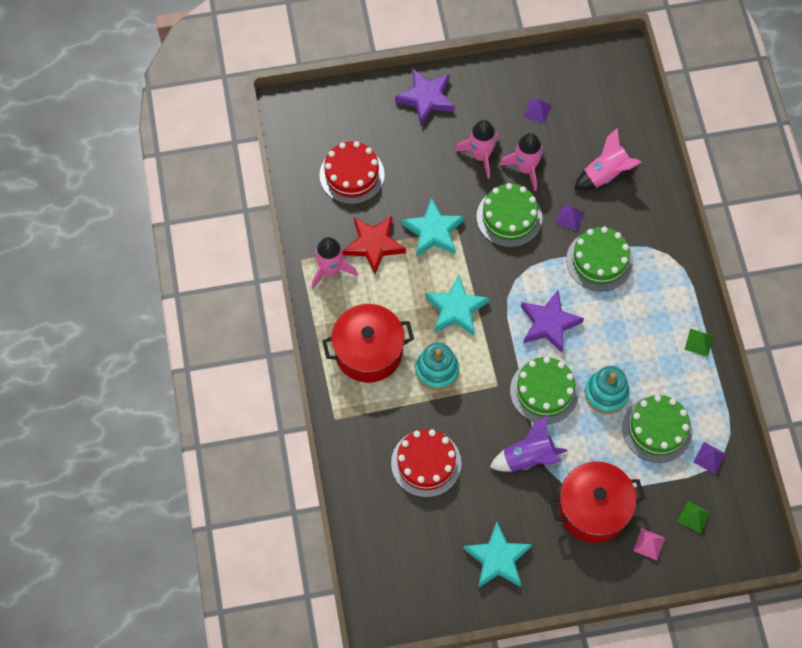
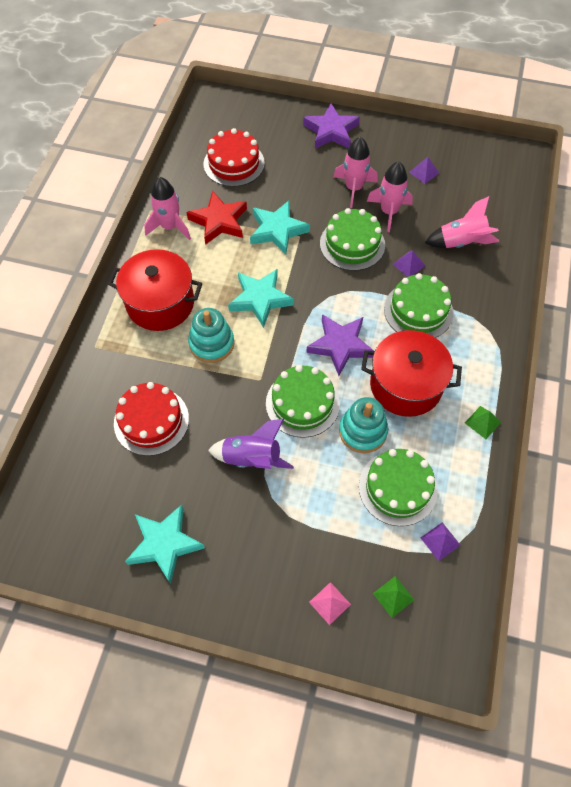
camera: 25 degrees right, 5 degrees down
red pot [550,461,645,543] -> red pot moved to [361,330,462,417]

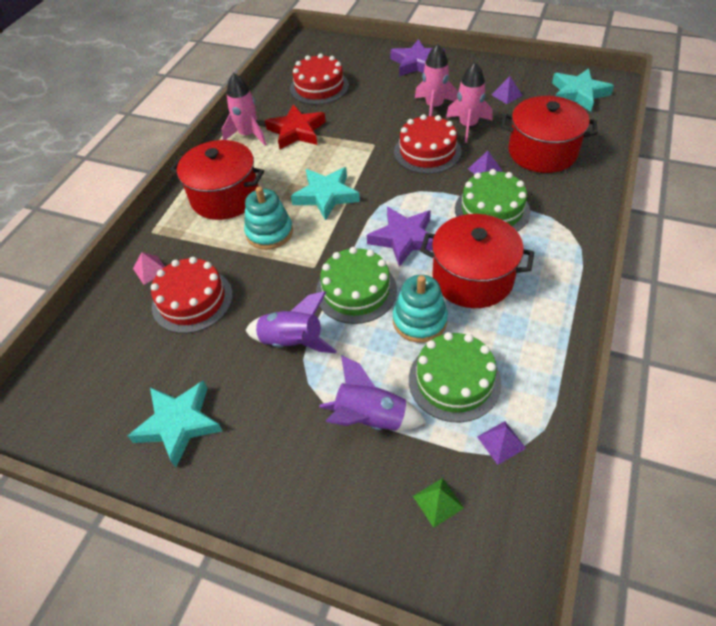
camera: 10 degrees right, 10 degrees down
turquoise star [250,201,310,255] -> turquoise star moved to [552,68,614,112]
pink pyramid [309,582,351,625] -> pink pyramid moved to [133,252,165,284]
green cake [320,208,385,271] -> red cake [394,114,462,174]
pink rocket [425,196,499,248] -> red pot [502,96,598,173]
green pyramid [465,406,501,439] -> none
none -> purple rocket [319,355,426,431]

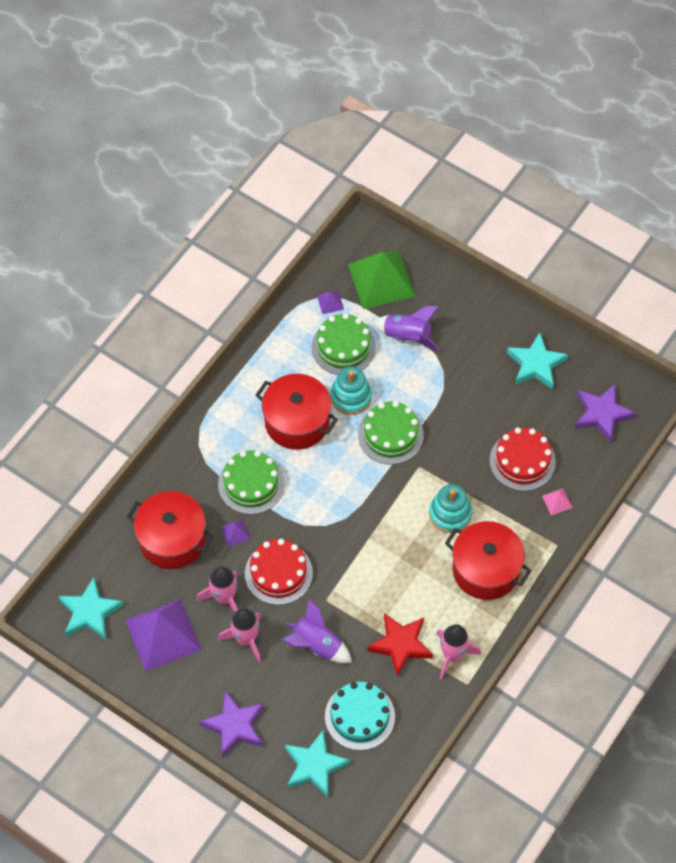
camera: 170 degrees left, 10 degrees up
purple rocket [245,291,337,353] -> purple rocket moved to [282,599,352,663]
red cake [290,53,349,105] -> turquoise cake [325,682,395,750]
turquoise star [291,167,360,221] -> turquoise star moved to [285,730,350,798]
purple star [367,207,433,267] -> purple star moved to [575,384,636,443]
green pyramid [413,478,464,528] -> green pyramid [348,252,415,309], size x2.45
purple pyramid [492,76,522,104] -> purple pyramid [125,599,201,672], size x2.45

